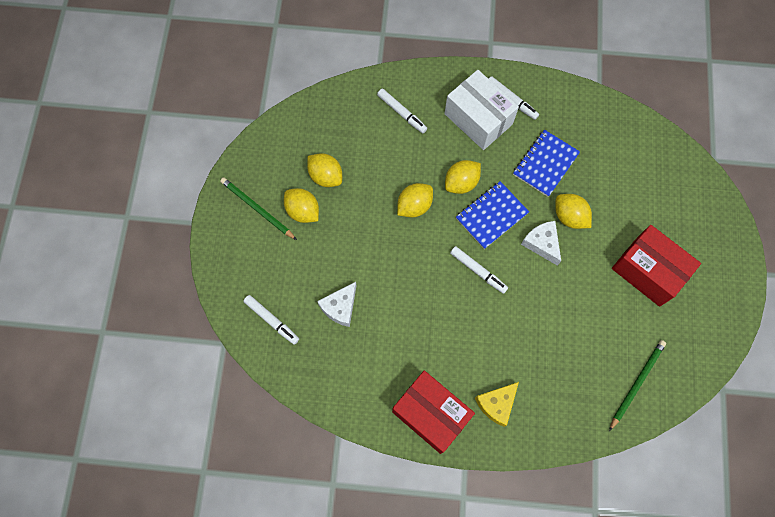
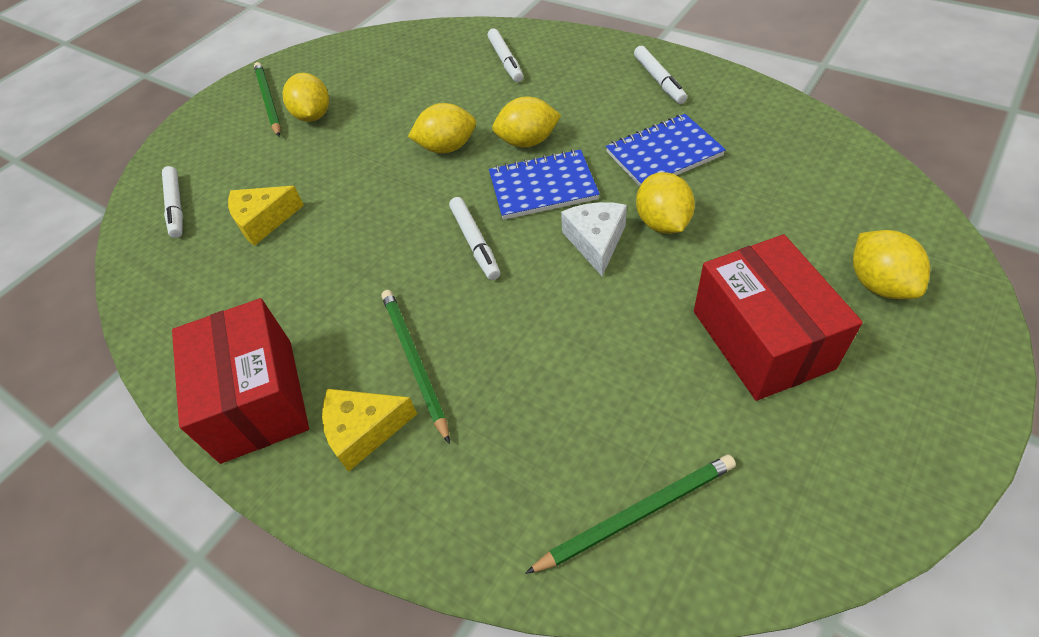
camera: 35 degrees right, 20 degrees down
yellow lemon [307,153,342,187] -> yellow lemon moved to [853,230,930,299]
white cheese [317,282,356,327] -> yellow cheese [228,186,304,246]
white box [444,70,519,150] -> none
none -> green pencil [382,290,450,444]

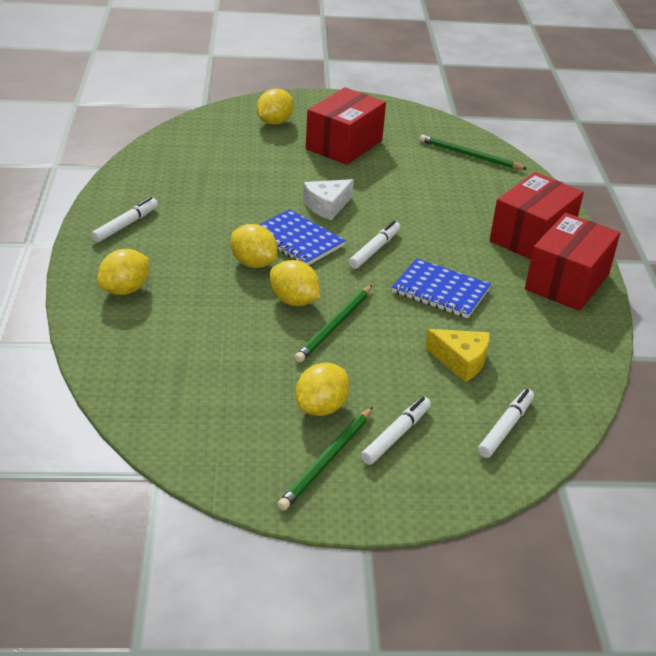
camera: 135 degrees left, 15 degrees down
yellow cheese [322,389,417,472] -> red box [490,172,584,259]
green pencil [382,290,450,444] -> green pencil moved to [294,285,372,363]
white marker [487,28,523,82] -> white marker moved to [361,397,431,465]
blue notebook [606,114,726,186] -> blue notebook moved to [392,258,491,318]
yellow lemon [636,172,695,234] -> yellow lemon moved to [97,249,149,295]

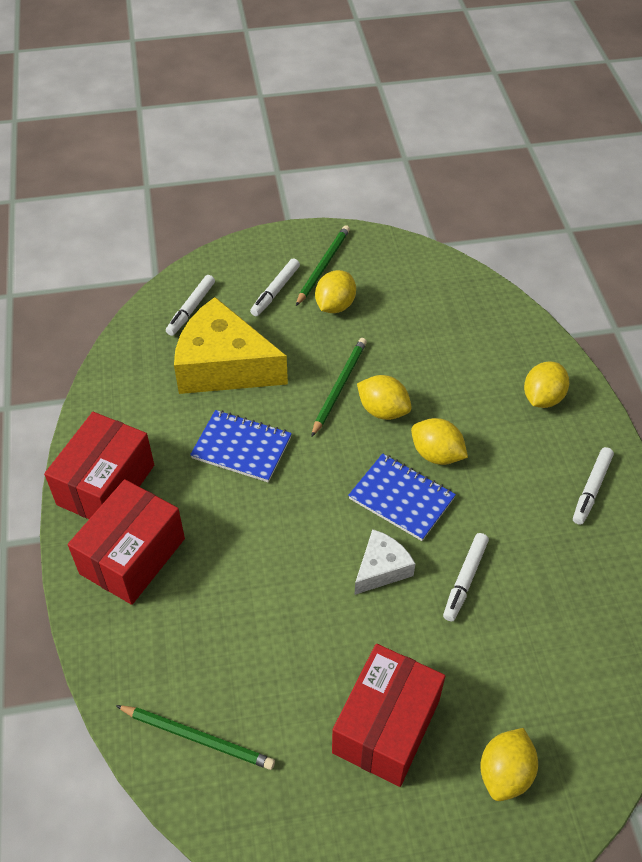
camera: 175 degrees right, 15 degrees up
white marker [349,221,400,269] -> white marker moved to [443,533,489,621]
yellow cheese [425,329,489,382] -> yellow cheese [174,297,288,394], size x1.98

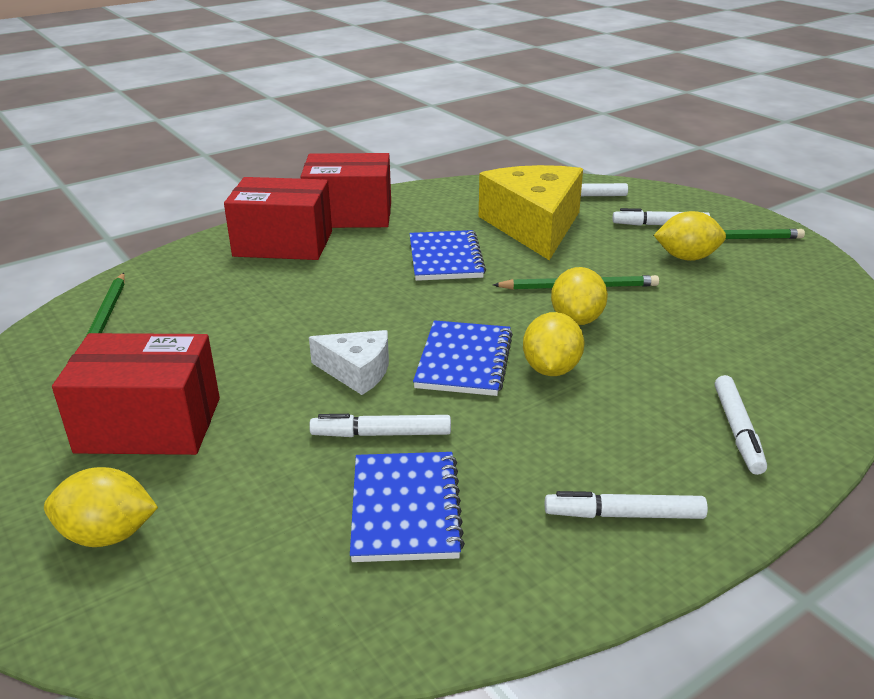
camera: 65 degrees right, 20 degrees down
yellow lemon [524,361,569,408] -> white marker [715,375,767,475]
none -> blue notebook [350,452,465,562]

